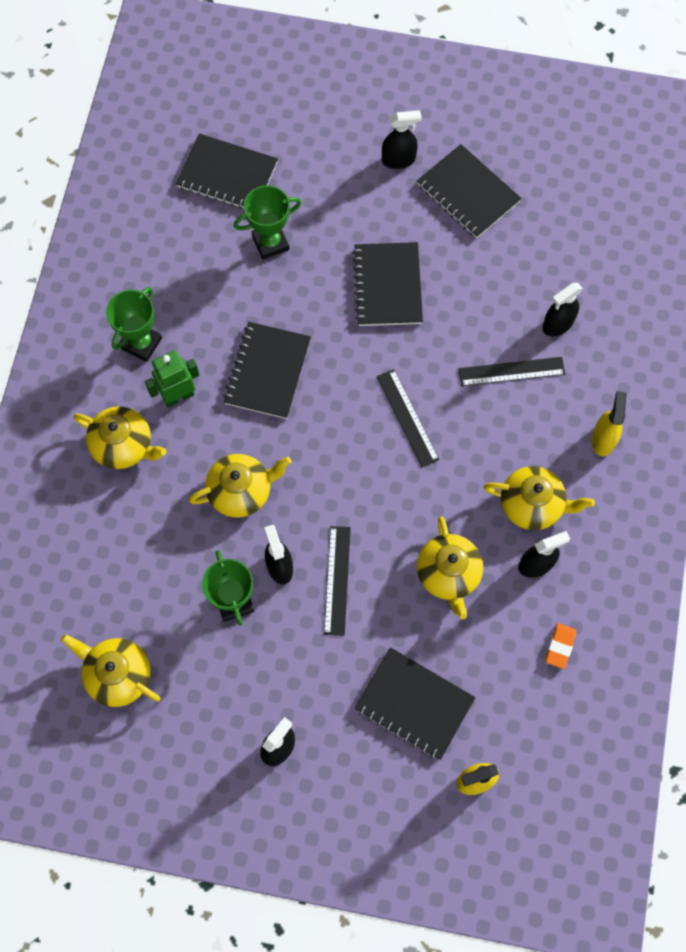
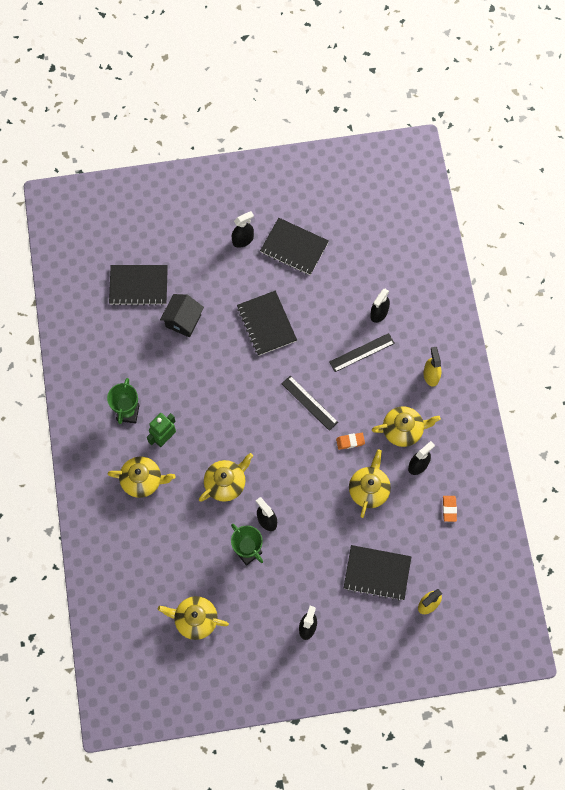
camera: 20 degrees left, 0 degrees up
black notebook [223,322,311,419] -> none
green trophy [234,185,301,260] -> black house [160,294,204,337]
black ruler [324,526,351,636] -> none
yellow teapot [417,516,483,620] -> yellow teapot turned 135 degrees counterclockwise [349,450,391,518]
none -> orange eraser [336,433,365,450]

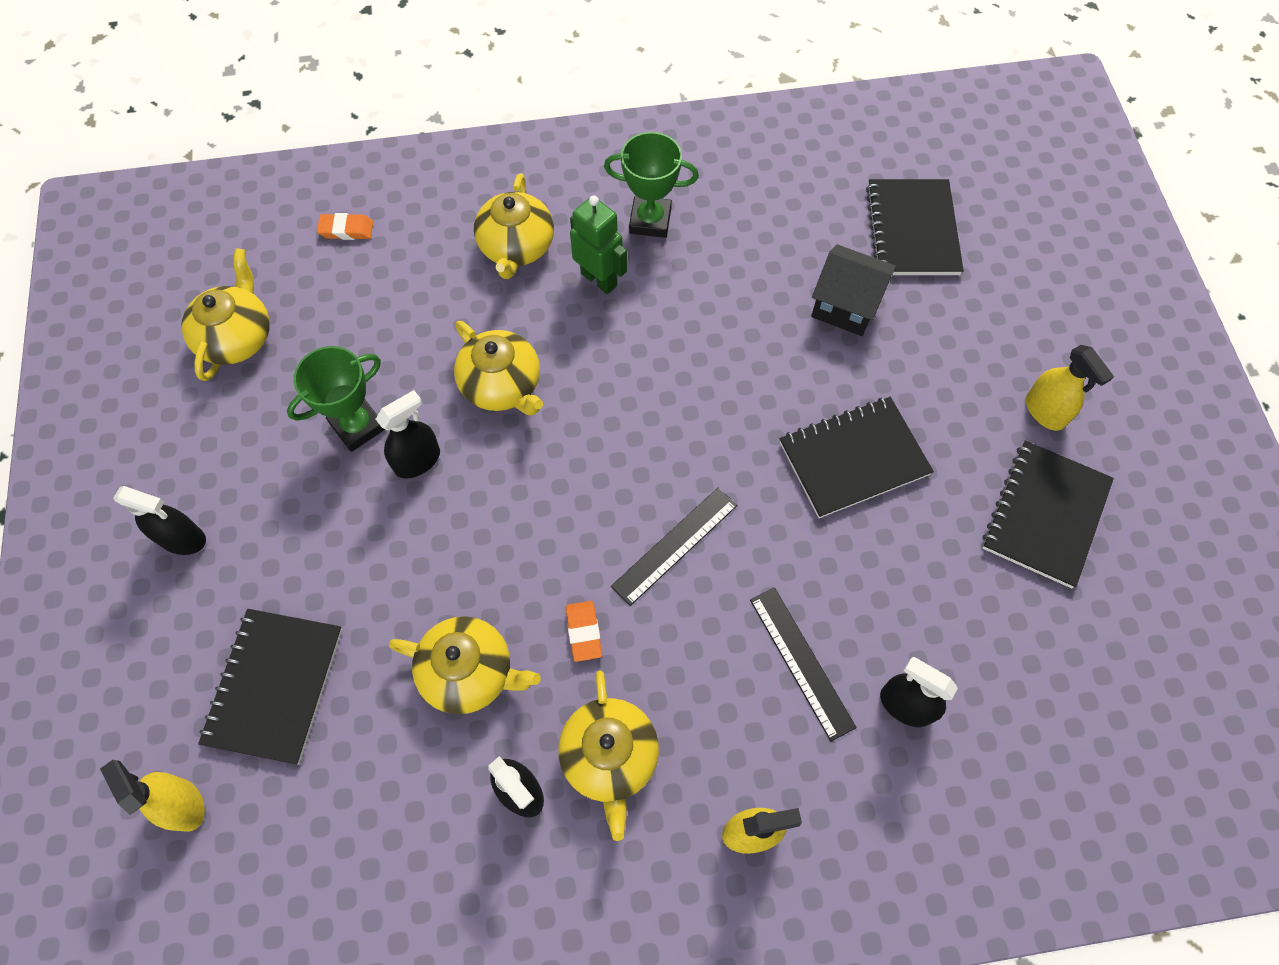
camera: 90 degrees right, 5 degrees down
black spray bottle [232,211,254,248] -> yellow spray bottle [1026,345,1114,431]
orange eraser [443,496,457,522] -> orange eraser moved to [317,213,373,240]

